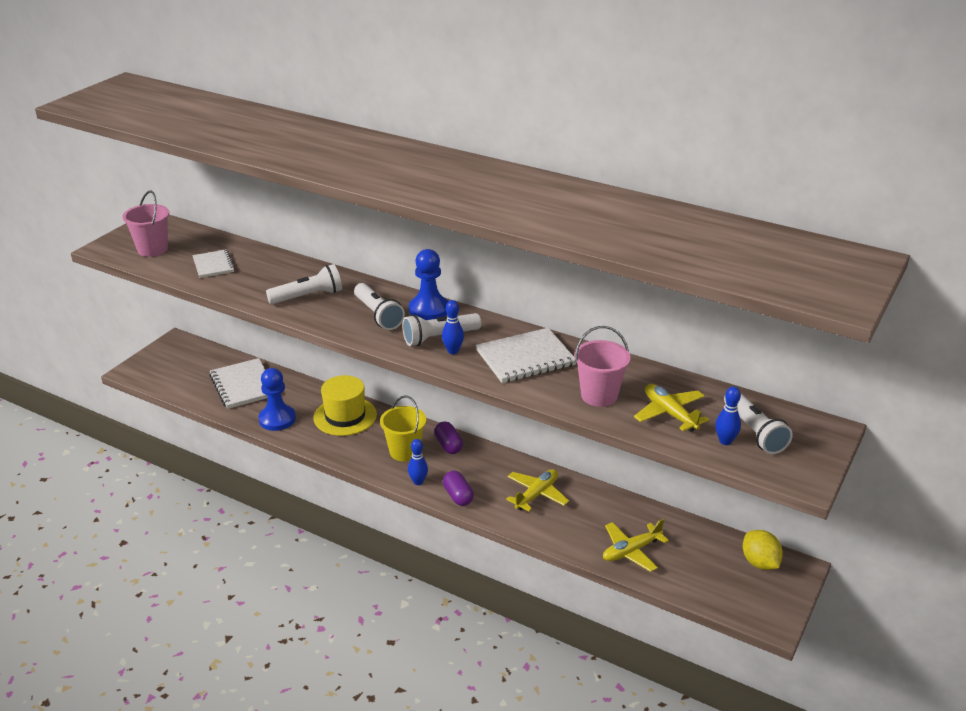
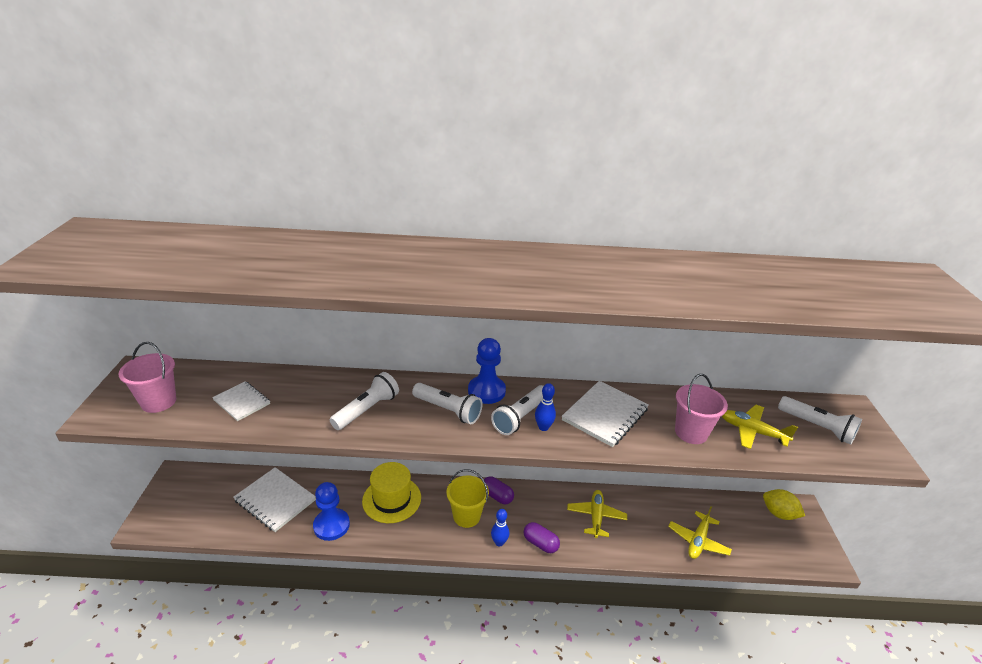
camera: 30 degrees left, 0 degrees up
blue bowling pin [715,387,741,445] -> none

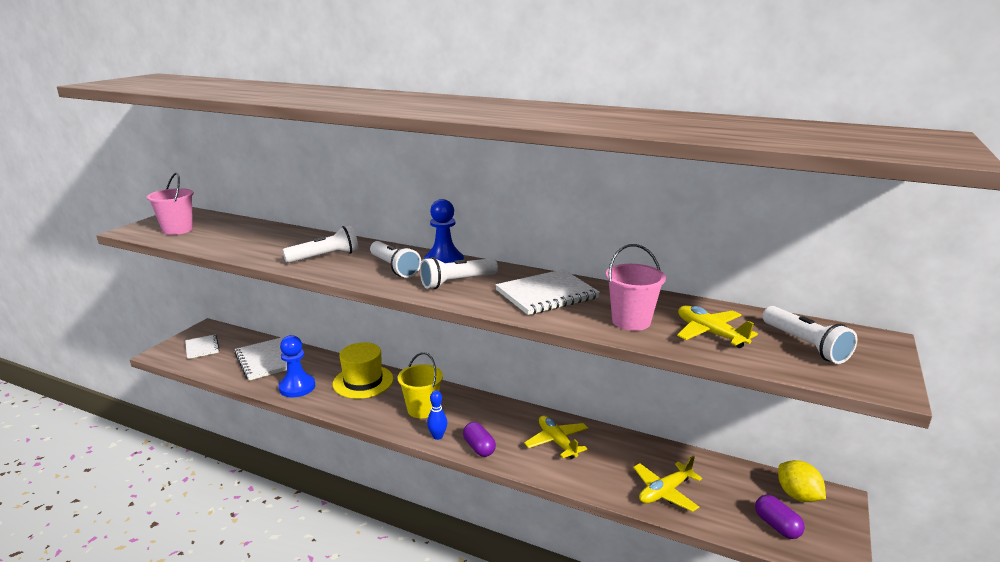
camera: 25 degrees right, 10 degrees down
white notebook [212,381,270,421] -> white notebook moved to [185,334,220,359]
purple capsule [484,476,514,504] -> purple capsule moved to [755,495,805,539]
blue bowling pin [535,383,556,431] -> none
yellow plane [567,490,627,538] -> yellow plane turned 60 degrees counterclockwise [524,415,588,459]

